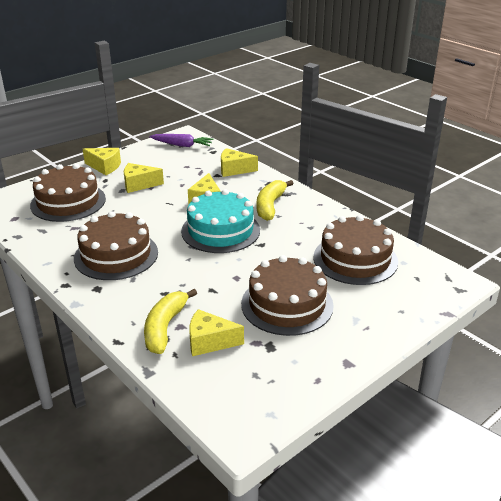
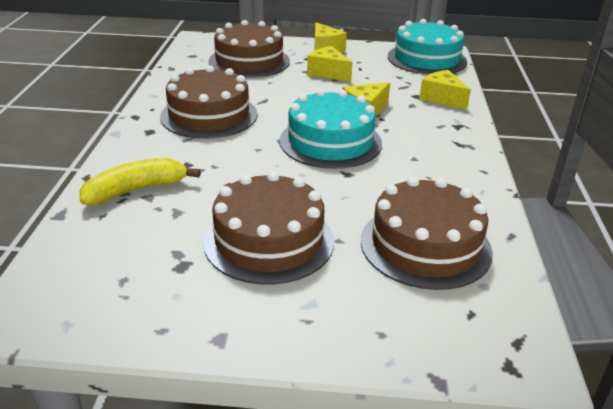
camera: 45 degrees right, 0 degrees up
purple carrot [149,134,214,147] -> turquoise cake [388,19,467,75]
yellow cheese [189,309,244,356] -> none
yellow banana [257,180,294,221] -> none

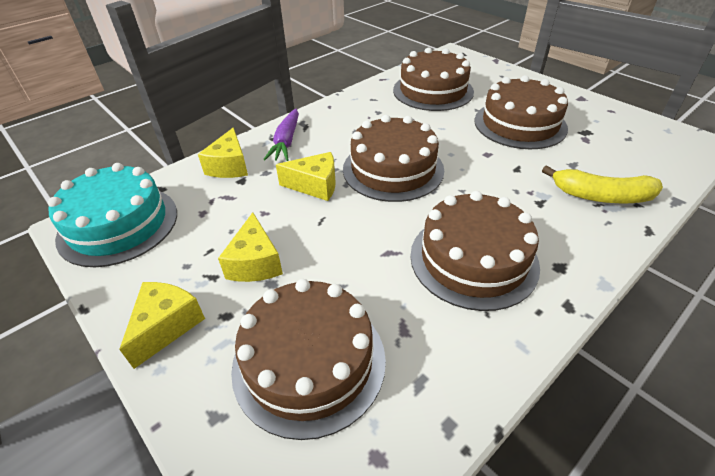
camera: 135 degrees left, 10 degrees up
turquoise cake [279,89,382,169] -> brown cake [343,115,444,202]
none -> purple carrot [264,109,299,161]

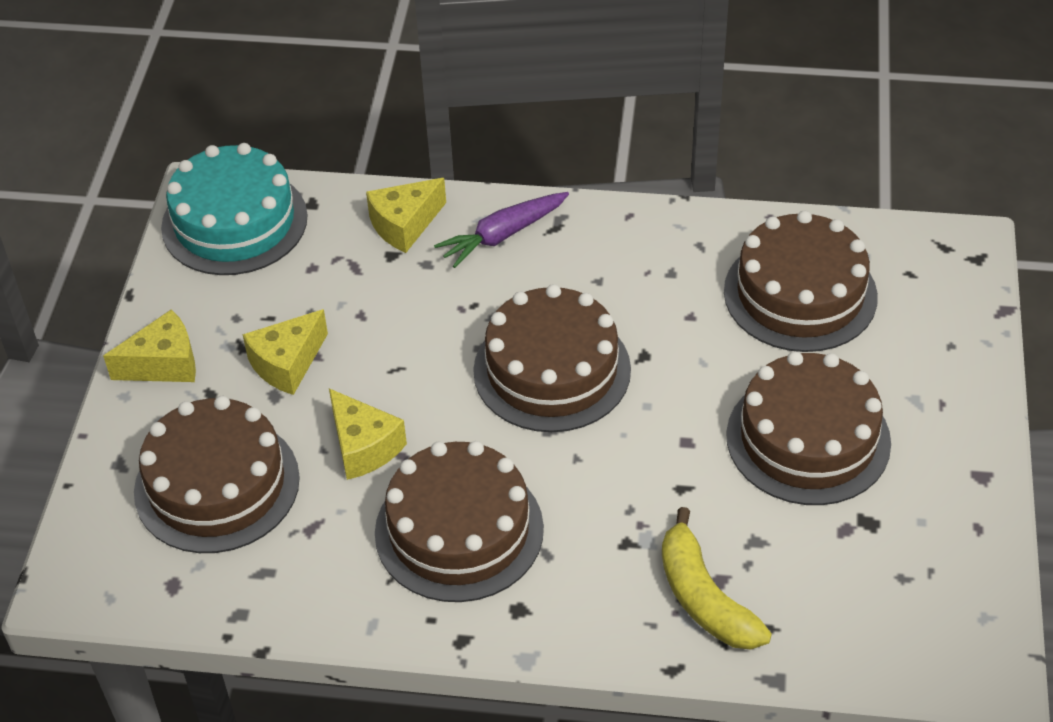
camera: 50 degrees right, 5 degrees up
yellow cheese [276,152,336,201] -> yellow cheese moved to [329,388,407,480]

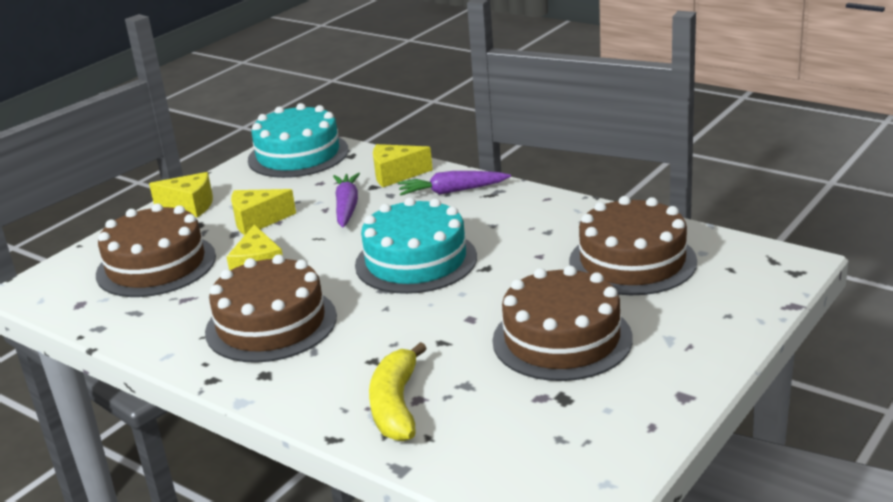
camera: 30 degrees right, 20 degrees down
brown cake [473,284,631,432] -> turquoise cake [355,197,477,294]
none -> purple carrot [333,173,360,228]

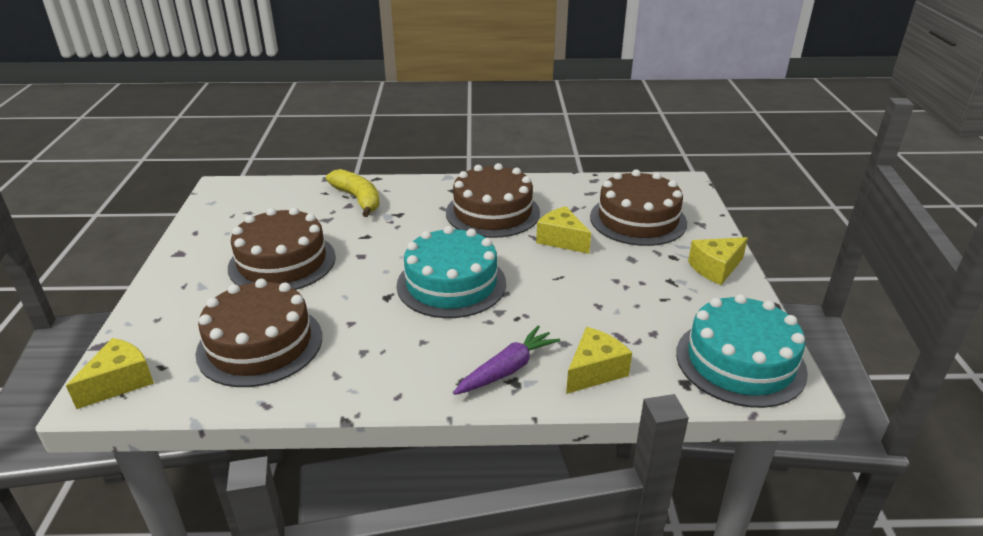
camera: 140 degrees right, 5 degrees up
yellow cheese [231,189,296,235] -> yellow cheese moved to [66,338,154,409]
purple carrot [333,173,360,228] -> none

